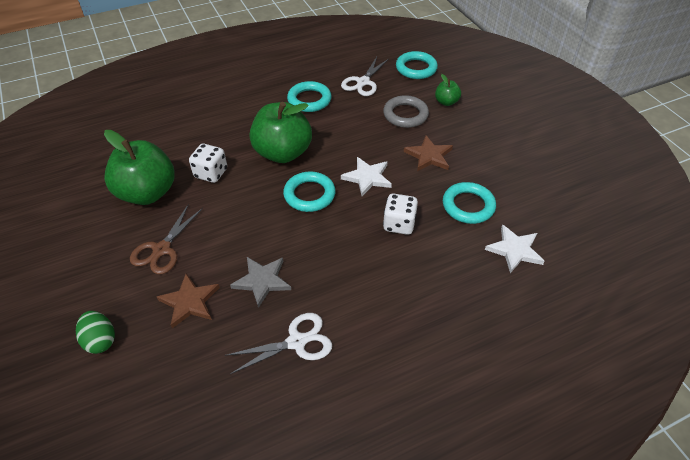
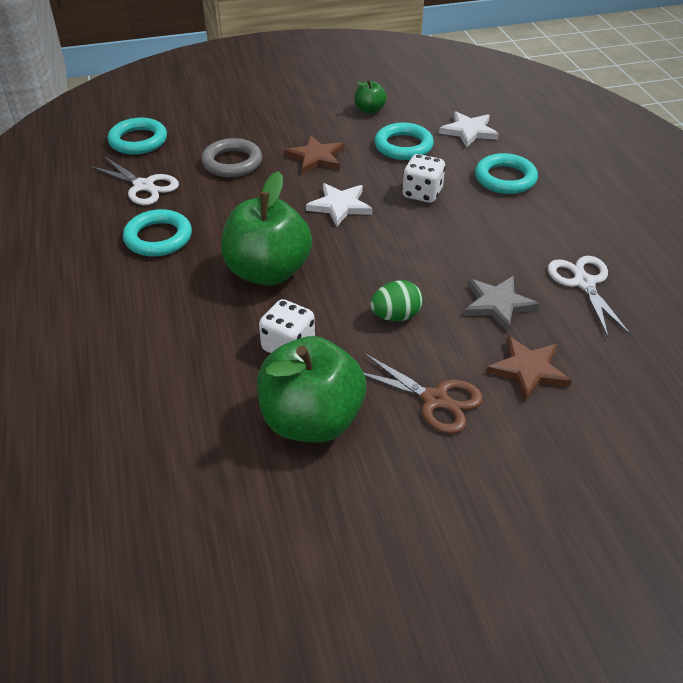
camera: 80 degrees left, 5 degrees down
green egg [76,311,115,354] -> green egg moved to [370,280,423,321]
turquoise ring [283,172,336,212] -> turquoise ring moved to [475,153,538,194]
green apple [435,74,461,106] -> green apple moved to [354,80,387,114]

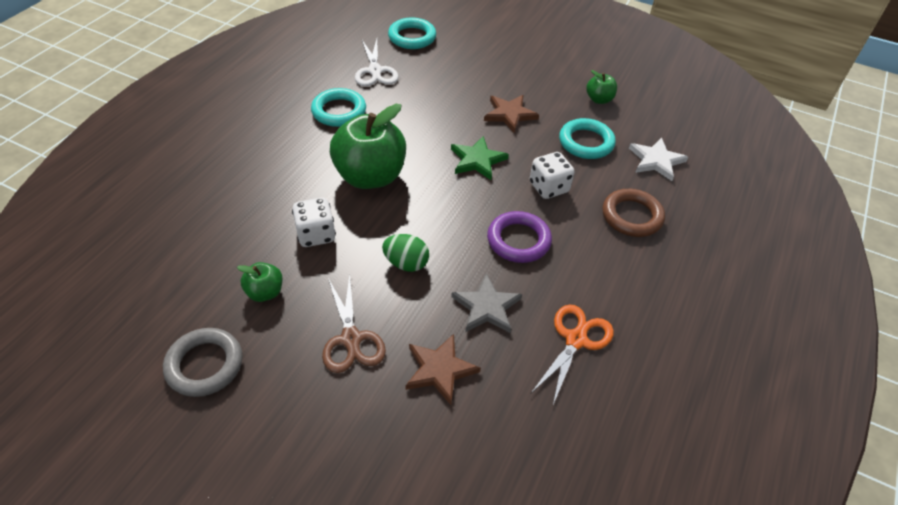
camera: 40 degrees right, 5 degrees up
grey ring [201,138,262,177] -> grey ring moved to [163,328,242,397]
green apple [257,336,366,443] -> green apple [237,262,282,302], size x0.46
white star [306,183,372,227] -> green star [451,136,509,180]
turquoise ring [475,153,538,194] -> brown ring [602,189,665,237]
white scissors [548,256,631,337] -> orange scissors [531,305,614,405]
none -> purple ring [487,211,552,263]

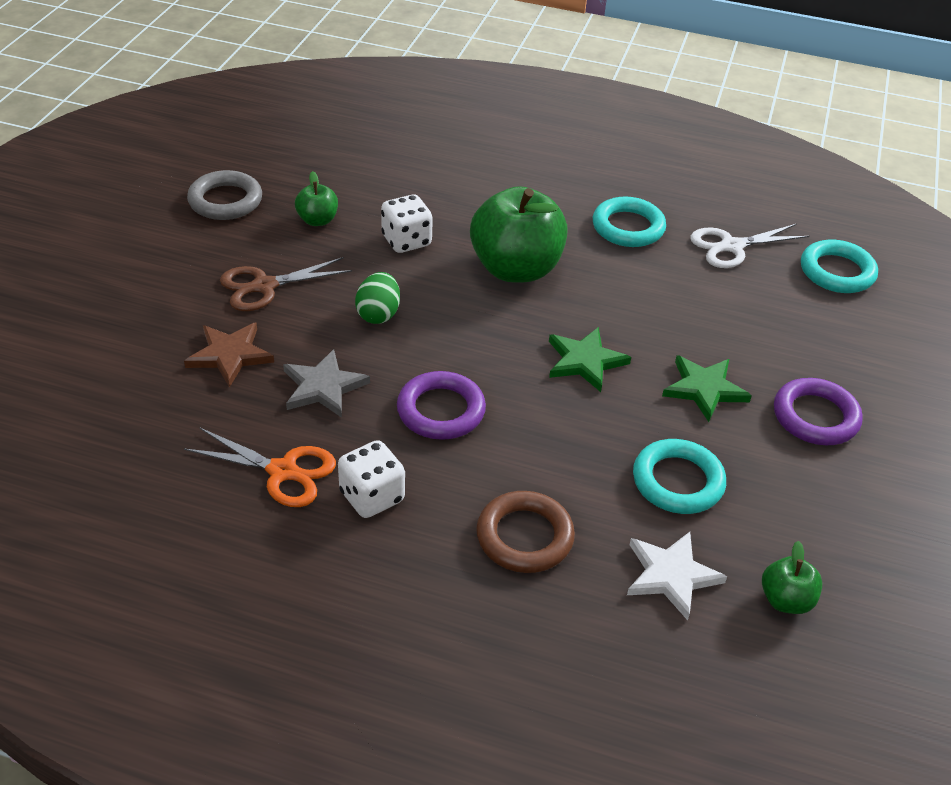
camera: 80 degrees right, 5 degrees down
brown star [484,95,539,133] -> green star [662,355,752,422]
white dice [530,152,574,199] -> white dice moved to [338,440,405,518]
green apple [586,70,617,104] -> green apple moved to [762,541,822,614]
none -> purple ring [774,378,863,445]

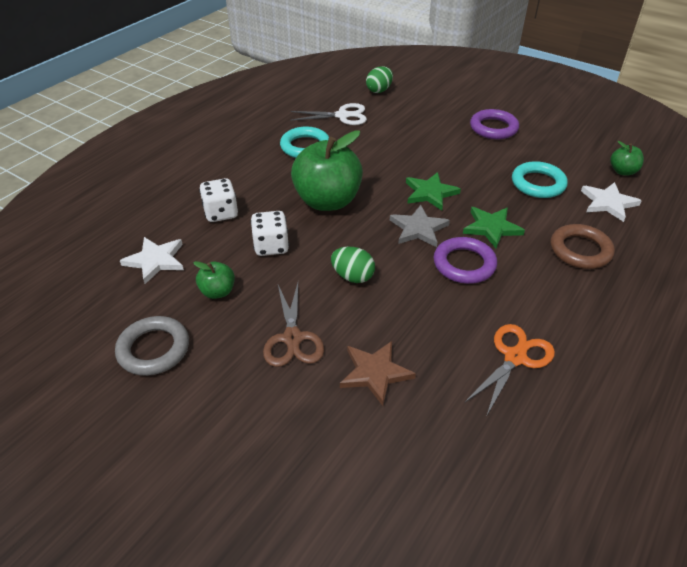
camera: 70 degrees left, 0 degrees up
grey star [283,349,370,418] -> grey star moved to [390,205,450,247]
white dice [338,440,405,518] -> white dice moved to [199,178,238,222]
green star [662,355,752,422] -> green star moved to [463,207,525,248]
white scissors [690,224,810,268] -> white scissors turned 90 degrees counterclockwise [291,103,367,125]
turquoise ring [801,240,878,293] -> green egg [366,66,393,93]
none -> white star [120,237,184,284]

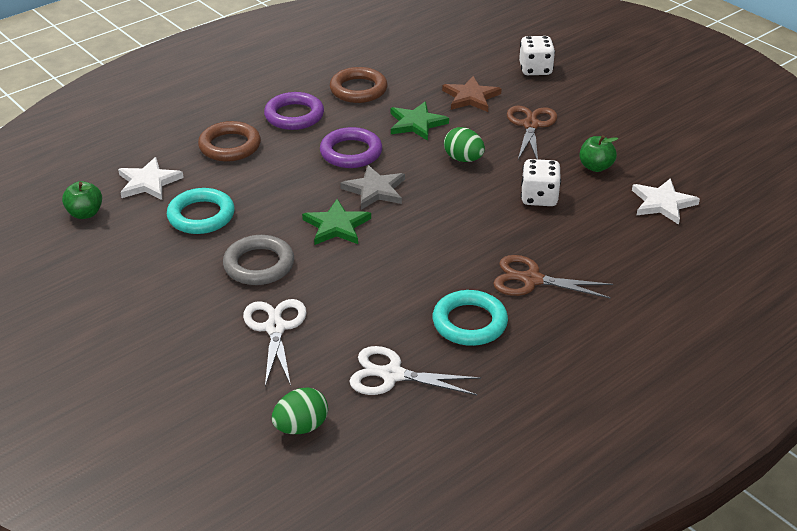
camera: 165 degrees left, 5 degrees down
grey ring [115,316,189,376] -> grey ring moved to [223,235,294,285]
white dice [199,178,238,222] -> white dice moved to [519,36,555,75]
green apple [291,130,363,211] -> none
green star [463,207,525,248] -> green star moved to [391,102,449,141]
orange scissors [464,324,555,417] -> brown ring [330,67,387,103]
purple ring [470,109,519,139] -> purple ring moved to [264,92,324,130]
none -> white scissors [243,299,307,386]
none -> brown scissors [493,255,613,299]

